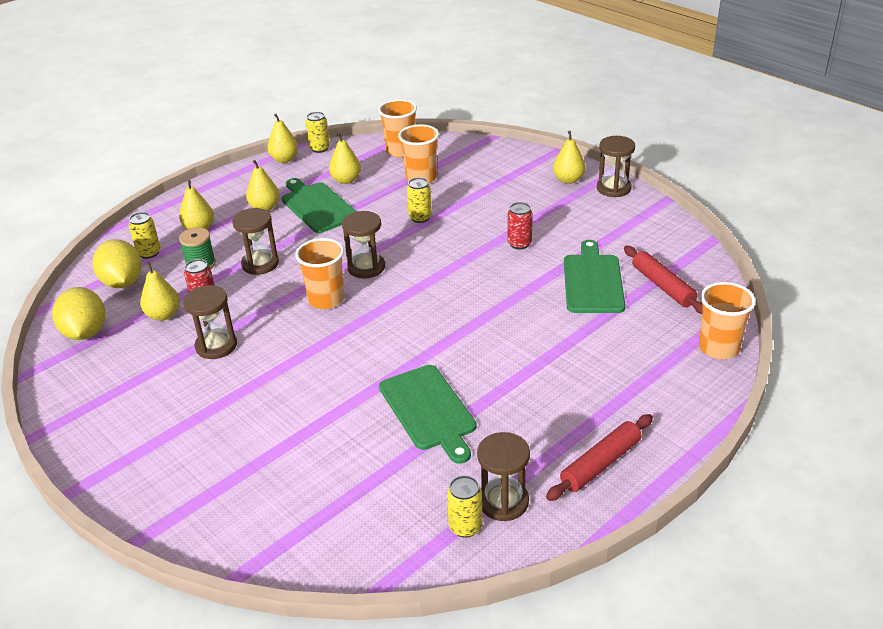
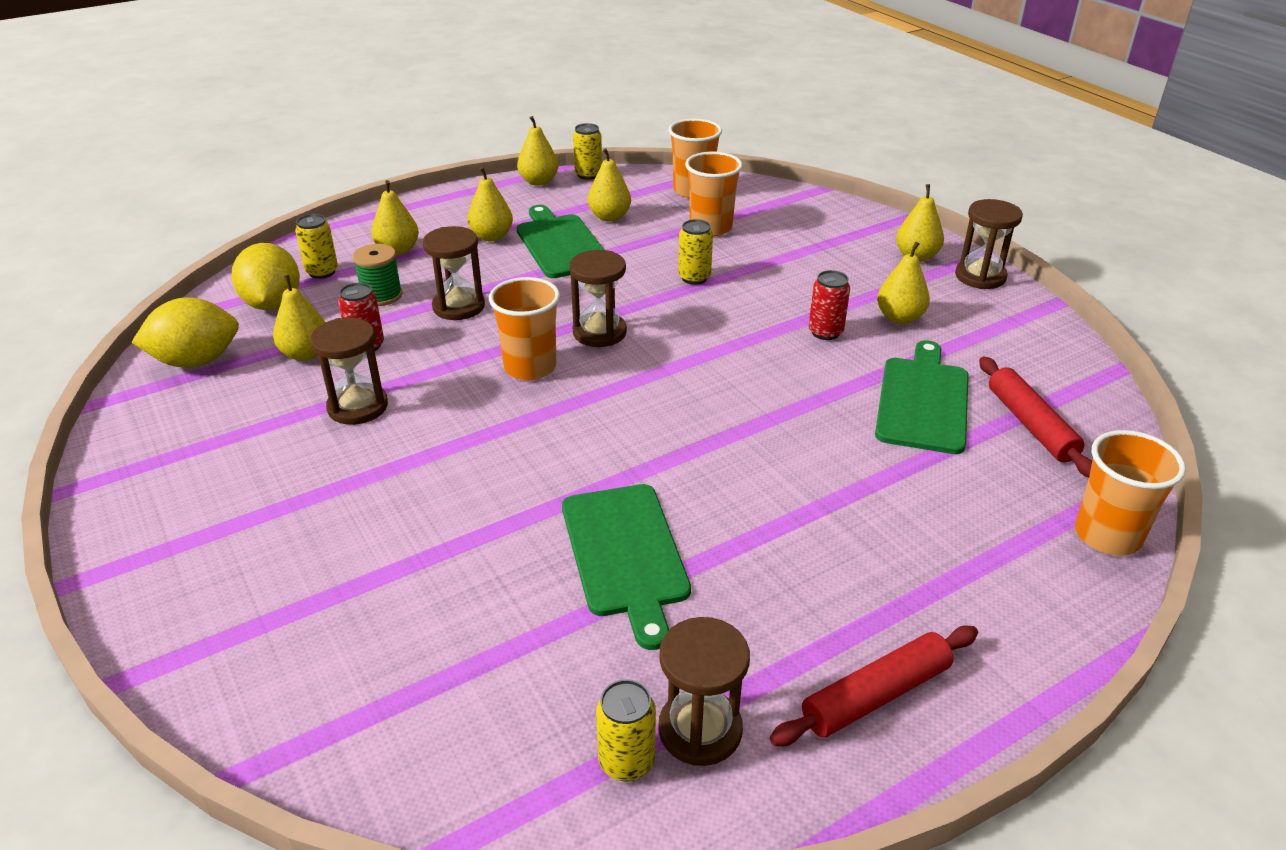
camera: 10 degrees right, 0 degrees up
yellow lemon [52,287,105,340] -> yellow lemon turned 75 degrees clockwise [131,297,239,368]
none -> yellow pear [877,242,930,324]

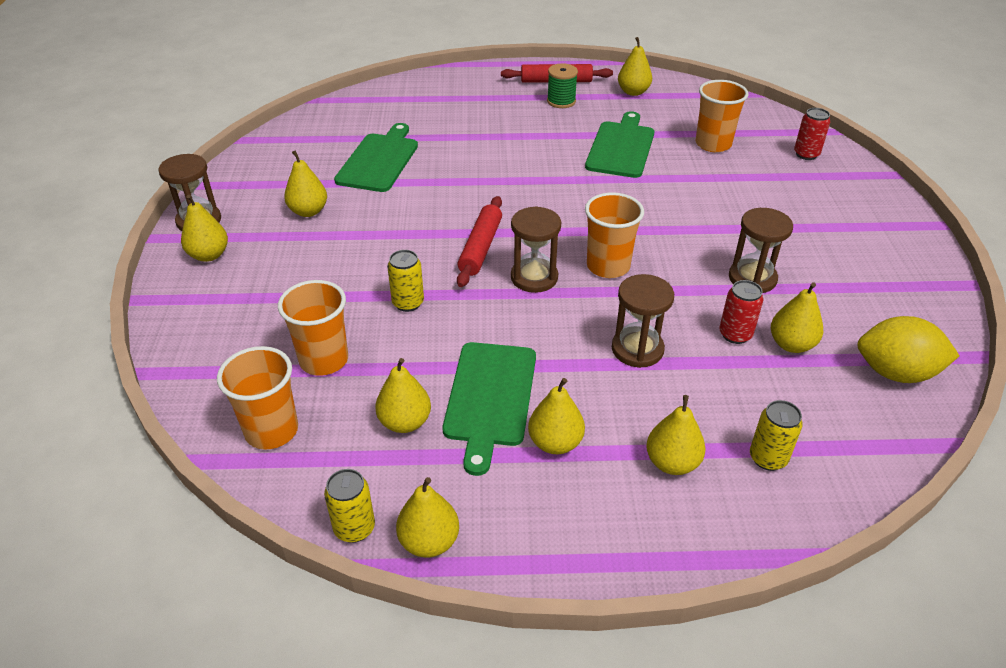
camera: 150 degrees left, 5 degrees up
yellow lemon [231,243,300,310] -> none
green spool [353,244,402,306] -> green spool moved to [547,63,578,108]
yellow can [596,679,656,781] -> none
brown hourglass [658,617,750,766] -> yellow pear [618,37,652,96]
red can [809,270,850,340] -> red can moved to [794,108,830,160]
green cutting board [875,340,969,454] -> green cutting board turned 150 degrees clockwise [334,123,418,192]
red rolling pin [979,357,1092,477] -> red rolling pin moved to [457,196,502,287]
orange cup [1075,430,1186,556] -> orange cup moved to [696,80,748,152]

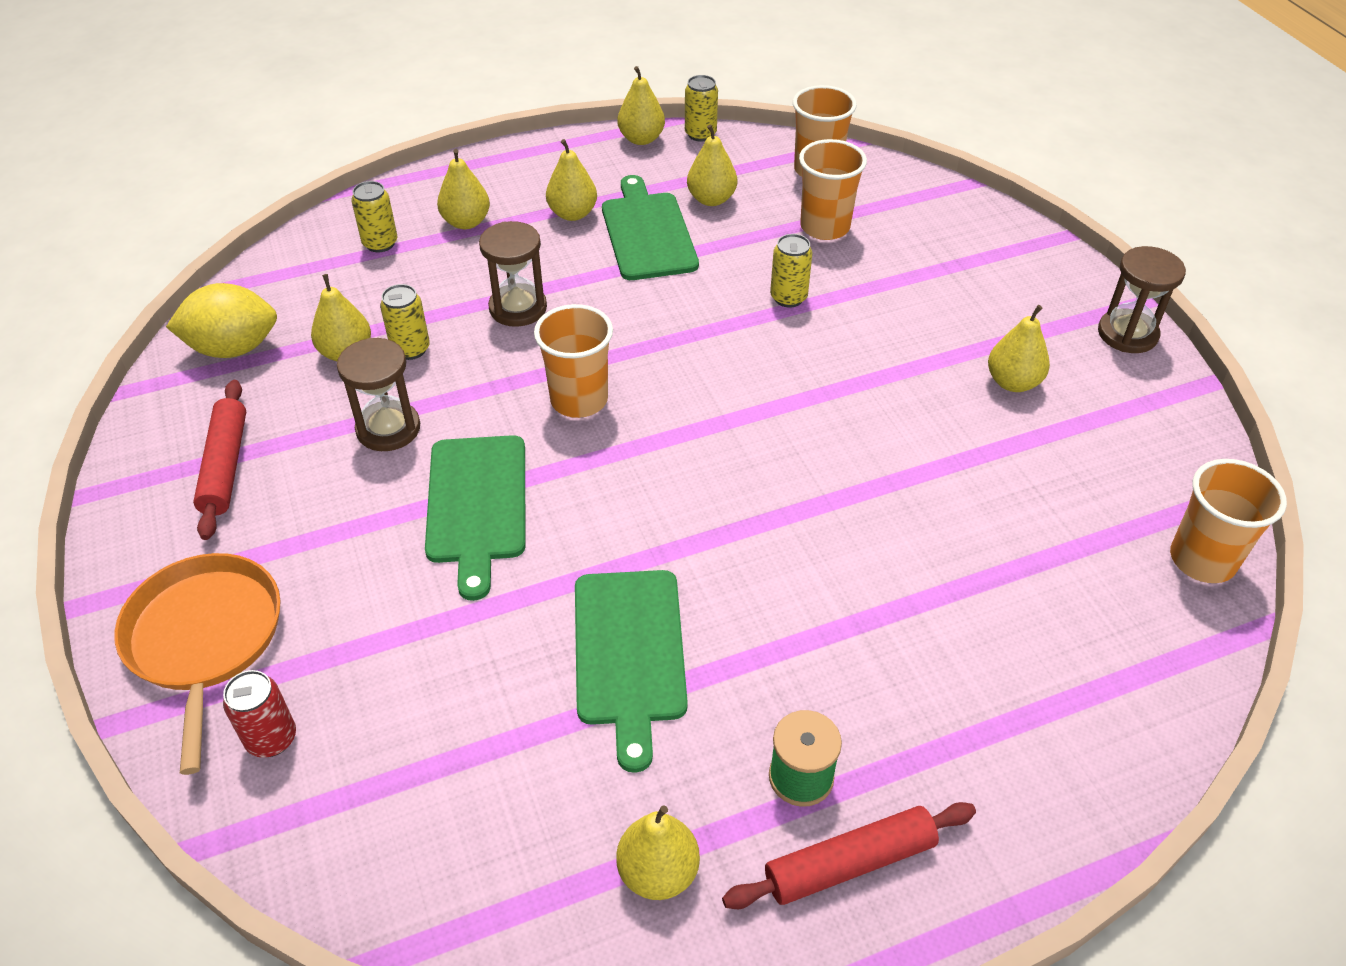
camera: 160 degrees right, 5 degrees up
yellow pear [181,195,228,262] -> none
green cutting board [334,123,418,192] -> green cutting board moved to [425,435,526,601]
red rolling pin [457,196,502,287] -> red rolling pin moved to [193,380,246,540]
brown hourglass [511,206,561,293] -> none
orange cup [696,80,748,152] -> orange cup moved to [1170,459,1287,583]
red can [719,280,763,344] -> yellow can [380,284,430,360]
none -> orange pan [114,553,281,775]

